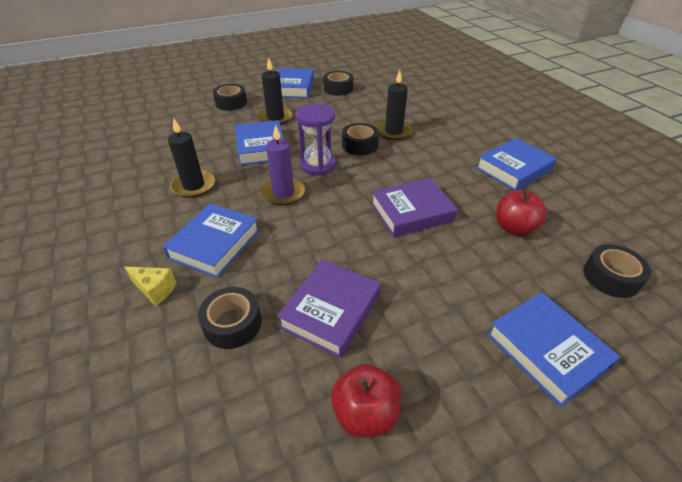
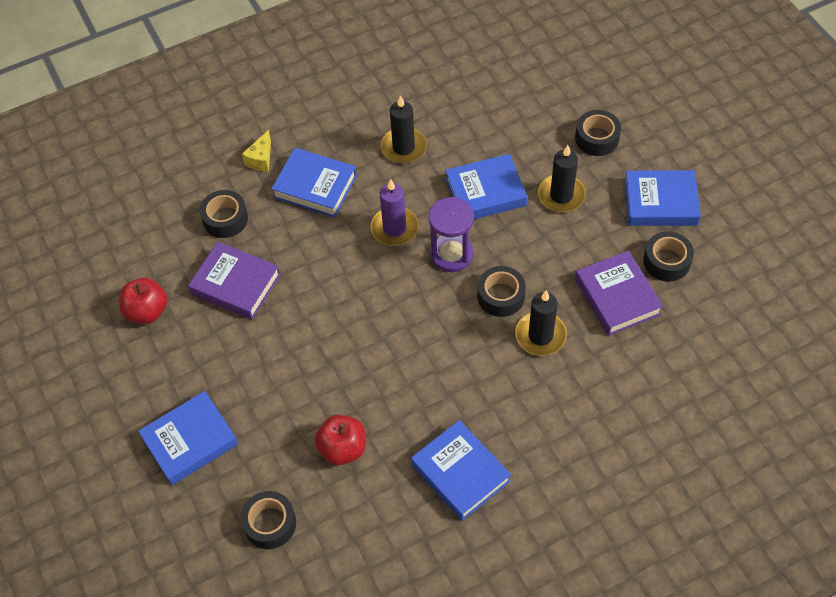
camera: 90 degrees right, 15 degrees up
purple book [371,178,458,237] -> purple book moved to [575,251,663,336]

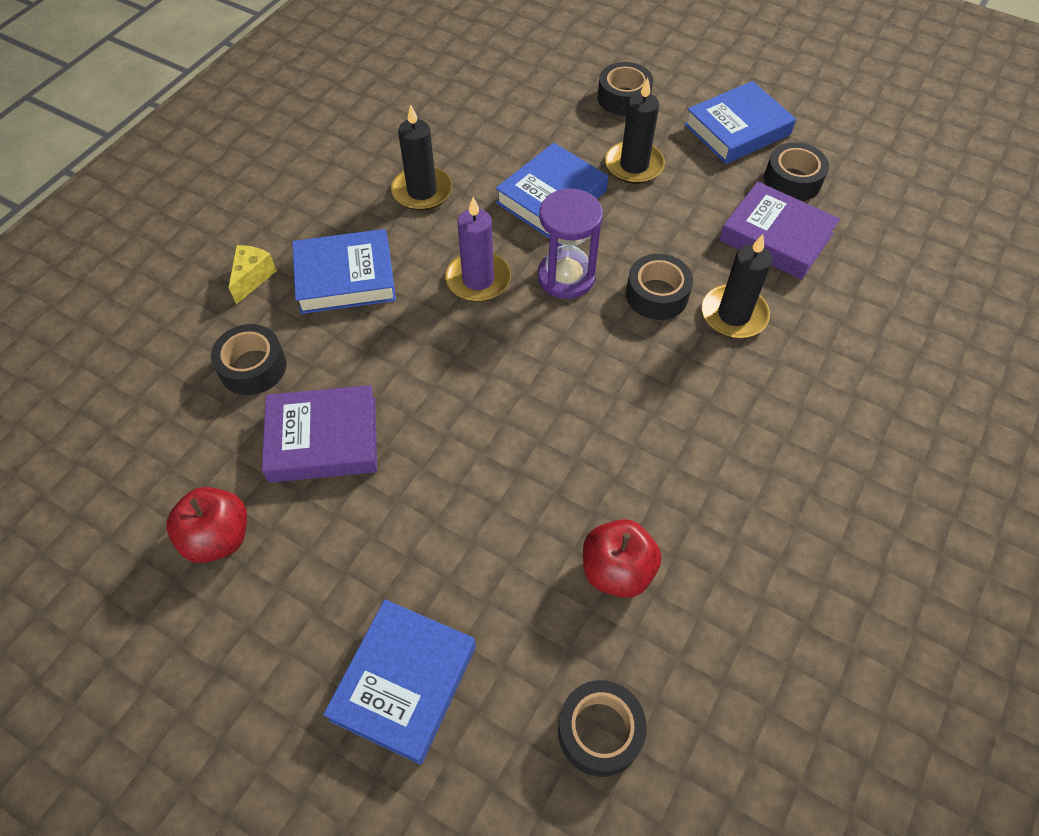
camera: 35 degrees left, 0 degrees up
yellow cheese [242,130,271,172] -> yellow cheese turned 150 degrees counterclockwise [229,245,277,304]
blue book [411,420,511,521] -> none

